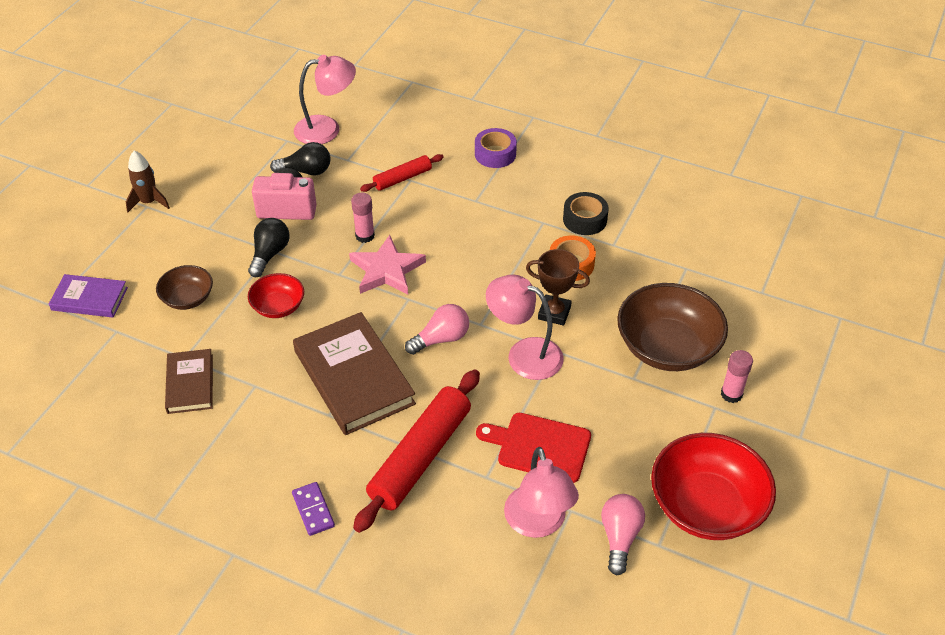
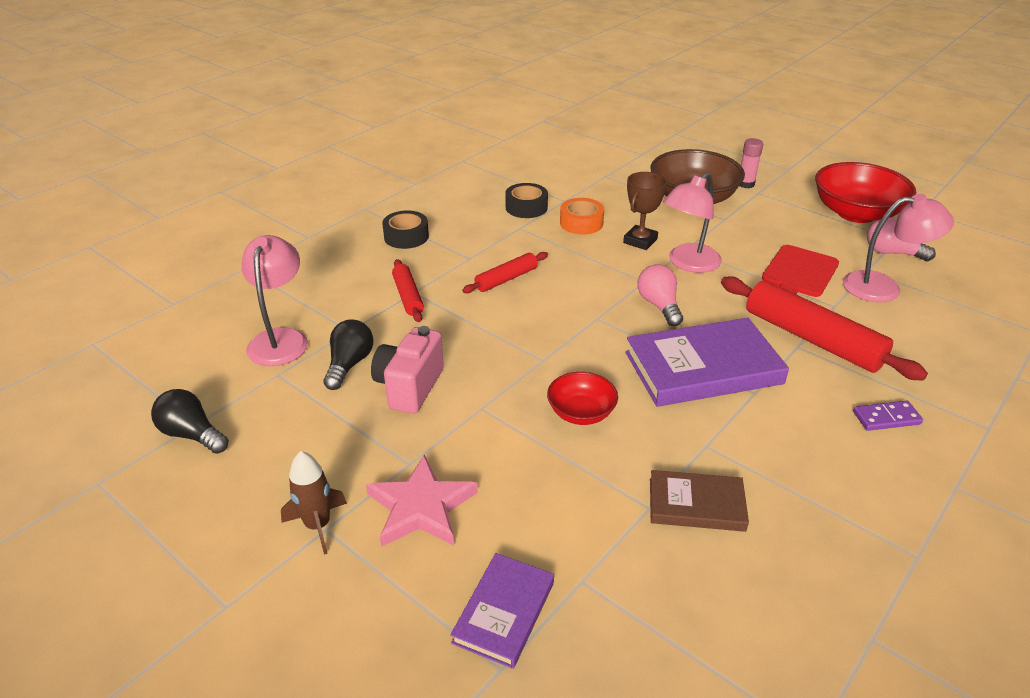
camera: 75 degrees left, 10 degrees down
brown bowl [156,265,213,310] -> none
black light bulb [248,218,290,277] -> black light bulb moved to [151,389,229,454]
brown book [293,312,416,435] -> purple book [625,318,789,407]
pink star [349,235,426,295] -> pink star moved to [366,454,478,547]
pink glue stick [351,193,375,243] -> none
purple tape [475,128,517,168] -> black tape [382,211,429,249]
none -> red rolling pin [462,252,548,293]

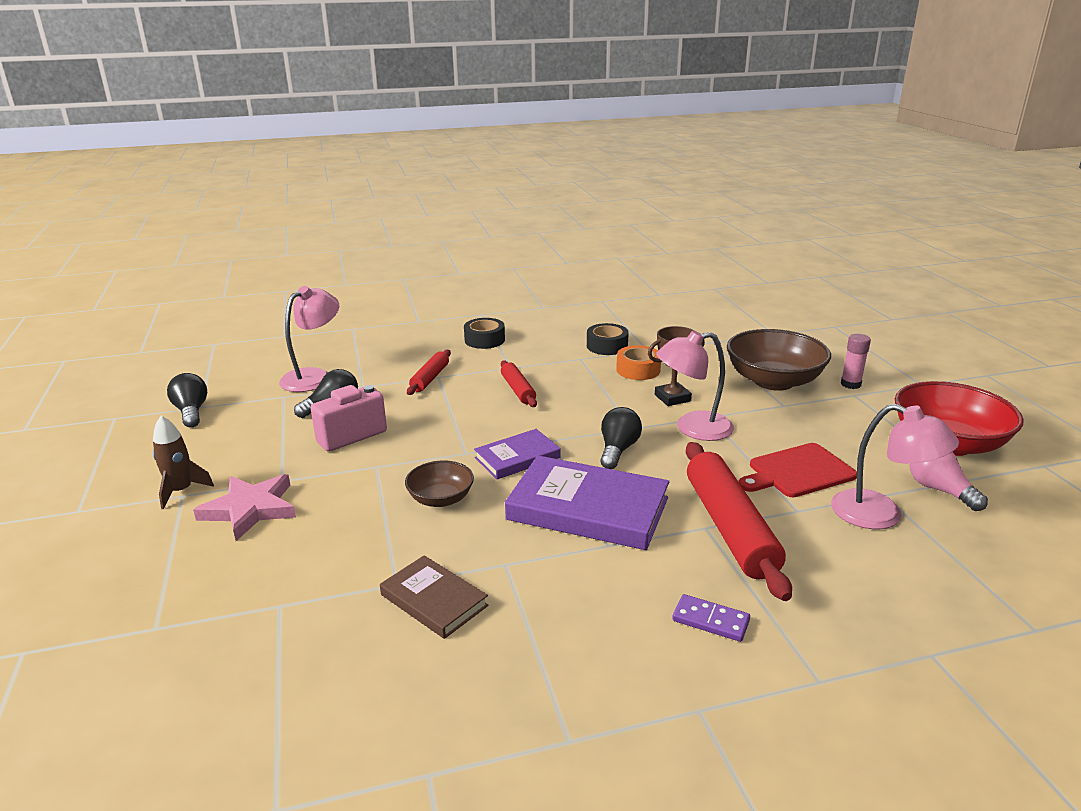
camera: 35 degrees right, 10 degrees down
purple book [450,553,554,669] -> purple book moved to [474,429,561,479]
red rolling pin [462,252,548,293] -> red rolling pin turned 75 degrees clockwise [501,360,537,407]
red bowl [547,372,618,425] -> brown bowl [405,461,474,507]
pink light bulb [637,264,683,326] -> black light bulb [600,407,642,469]

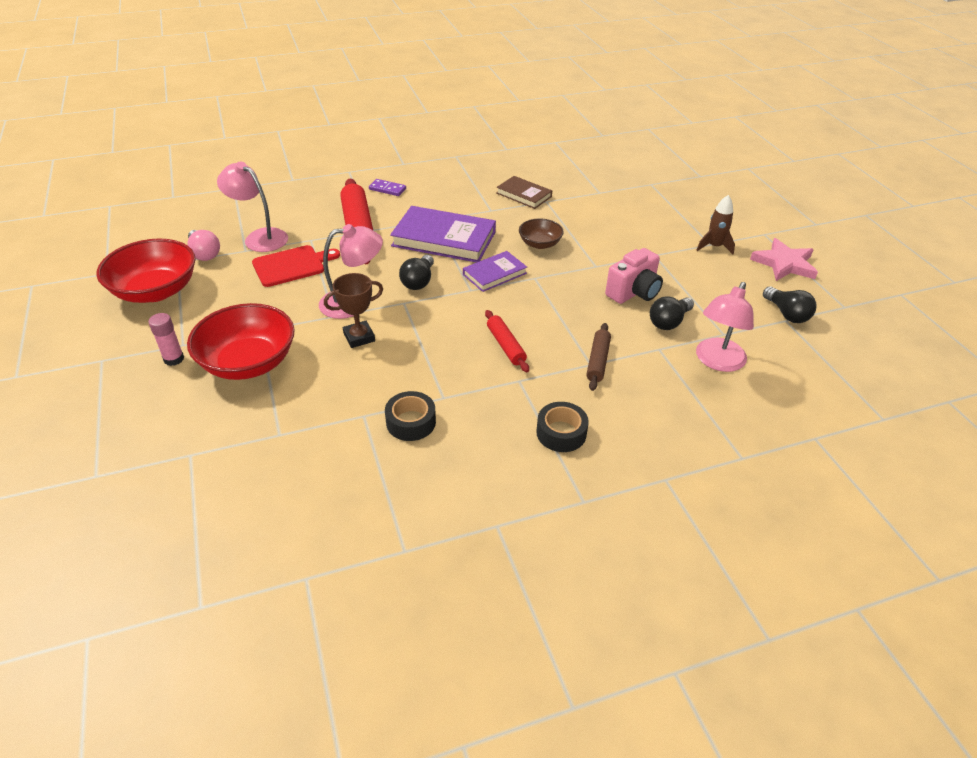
camera: 175 degrees right, 15 degrees up
pink star [193,474,296,541] -> pink star moved to [750,238,818,281]
red rolling pin [407,350,451,395] -> brown rolling pin [586,323,611,391]
orange tape [616,345,661,380] -> none
brown bowl [727,329,831,391] -> red bowl [187,303,295,380]

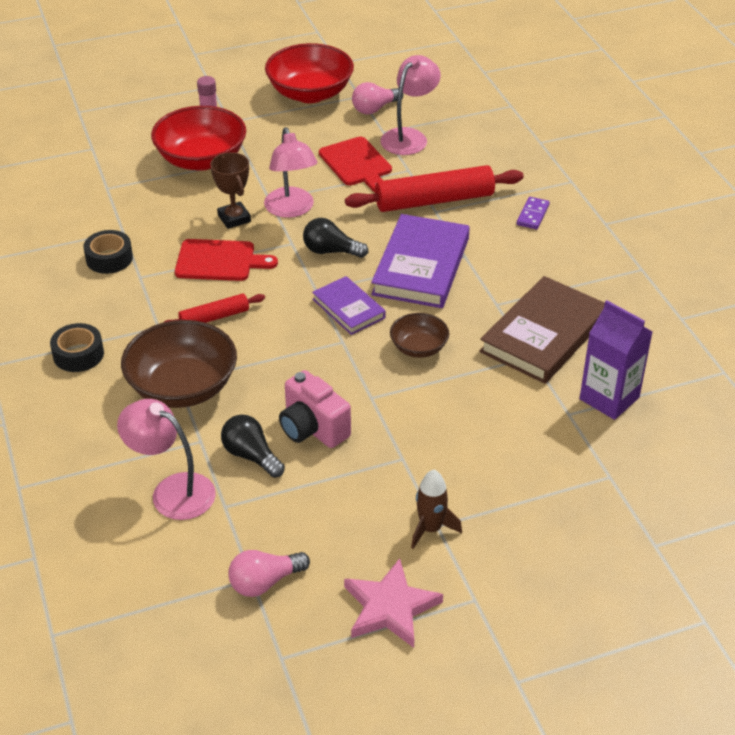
camera: 90 degrees right, 0 degrees up
brown book [496,176,552,209] -> brown book [479,276,605,384], size x1.76
brown rolling pin [586,323,611,391] -> brown bowl [121,320,237,408]
black light bulb [763,286,817,323] -> pink light bulb [229,550,310,597]
none -> red cutting board [175,239,278,281]
none -> purple carton [579,300,653,420]

